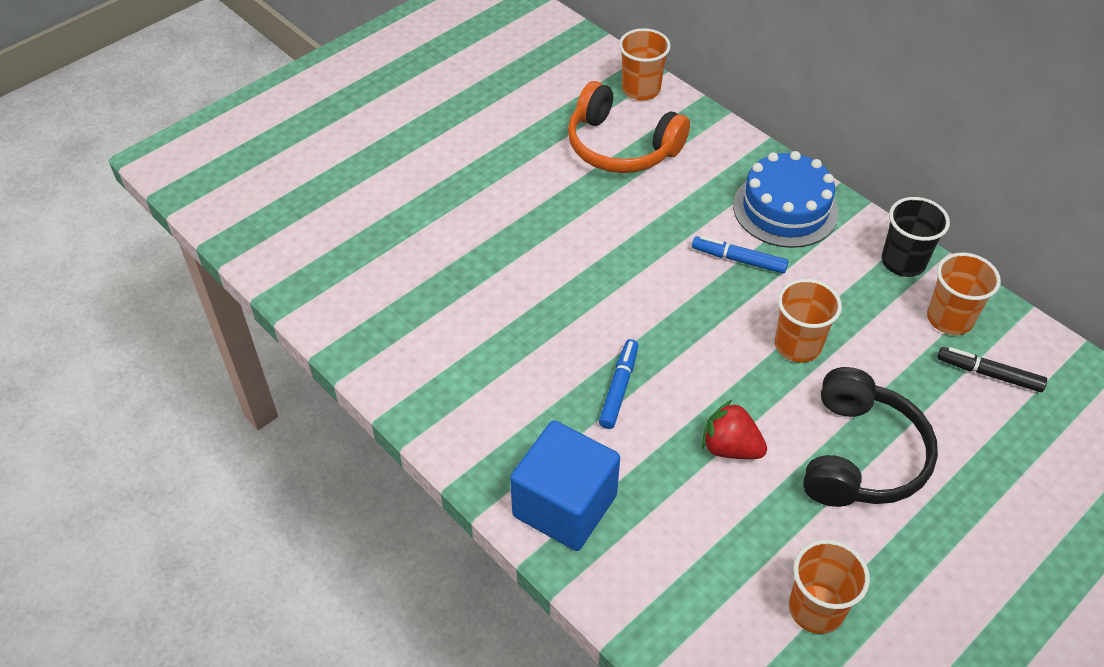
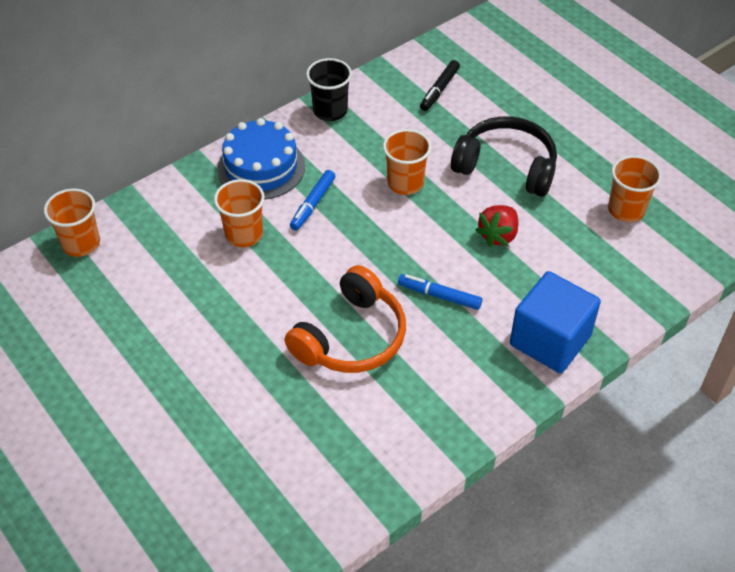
camera: 85 degrees left, 0 degrees up
orange headphones [568,81,690,173] -> orange headphones moved to [284,265,406,373]
orange cup [927,253,1001,335] -> orange cup moved to [214,179,265,247]

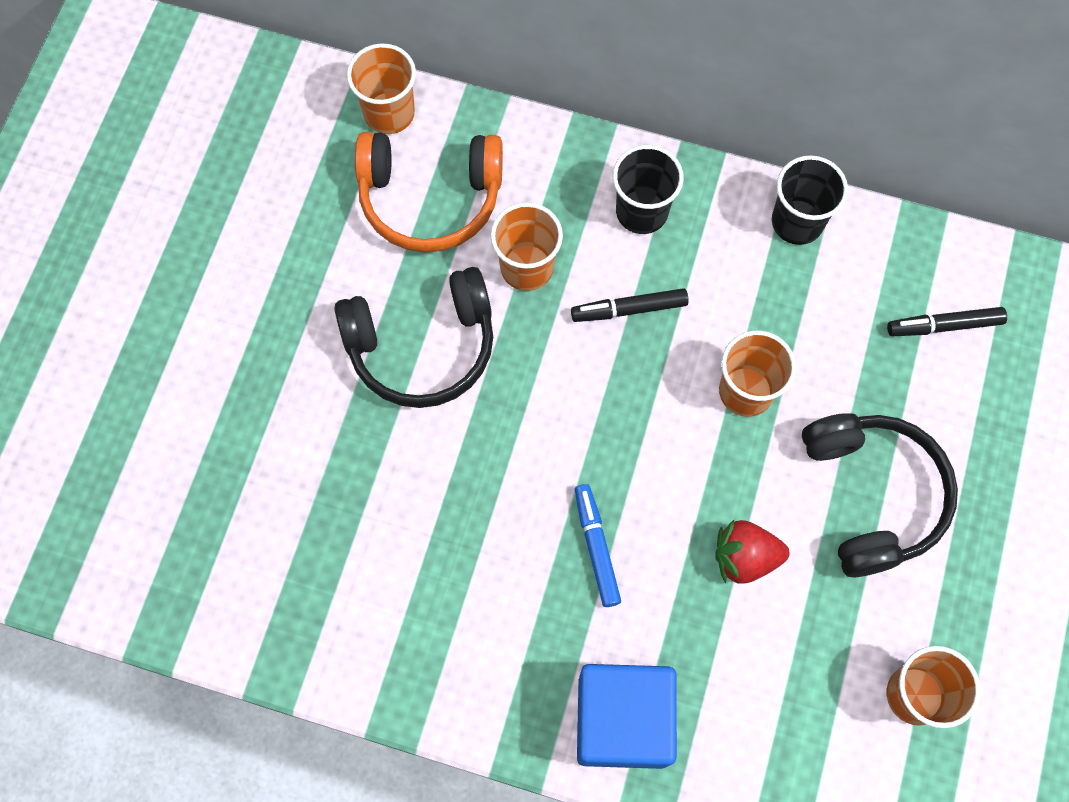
camera: 55 degrees right, 20 degrees up
blue cake [217,118,305,200] -> black cup [613,145,684,234]
orange headphones [284,265,406,373] -> orange headphones moved to [355,132,503,252]
blue marker [290,170,335,230] -> black marker [571,288,689,322]
none -> black headphones [334,267,493,408]

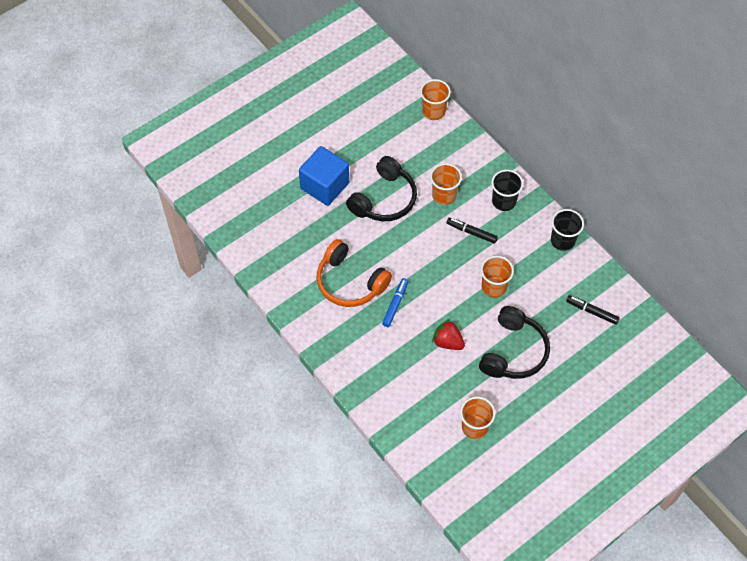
camera: 35 degrees right, 10 degrees down
black headphones [334,267,493,408] -> black headphones turned 75 degrees counterclockwise [346,156,417,222]
orange headphones [355,132,503,252] -> orange headphones moved to [317,239,392,307]
blue cube [577,664,677,769] -> blue cube moved to [299,146,349,206]

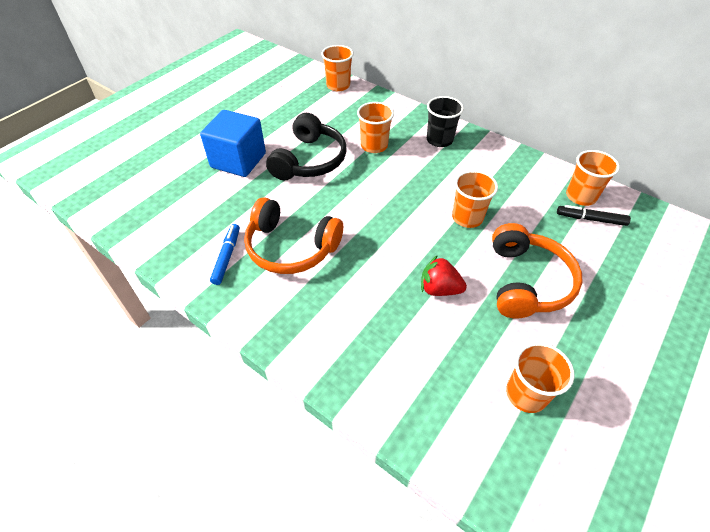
camera: 15 degrees left, 10 degrees down
blue marker [382,278,408,327] -> blue marker moved to [210,224,240,285]
black marker [446,218,498,244] -> none
black headphones [479,306,550,379] -> orange headphones [492,223,583,319]
black cup [551,209,584,251] -> none
none -> orange cup [566,150,620,206]

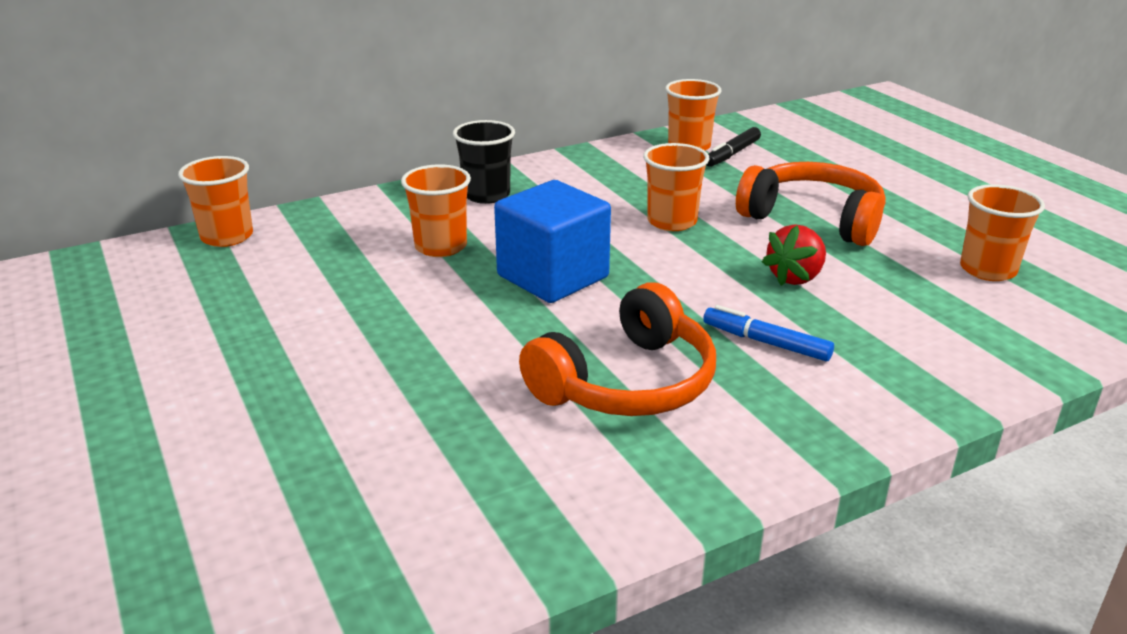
camera: 65 degrees left, 20 degrees down
blue cube [200,110,266,177] -> blue cube moved to [494,180,611,303]
blue marker [210,224,240,285] -> blue marker moved to [703,305,834,361]
black headphones [266,113,347,180] -> none

